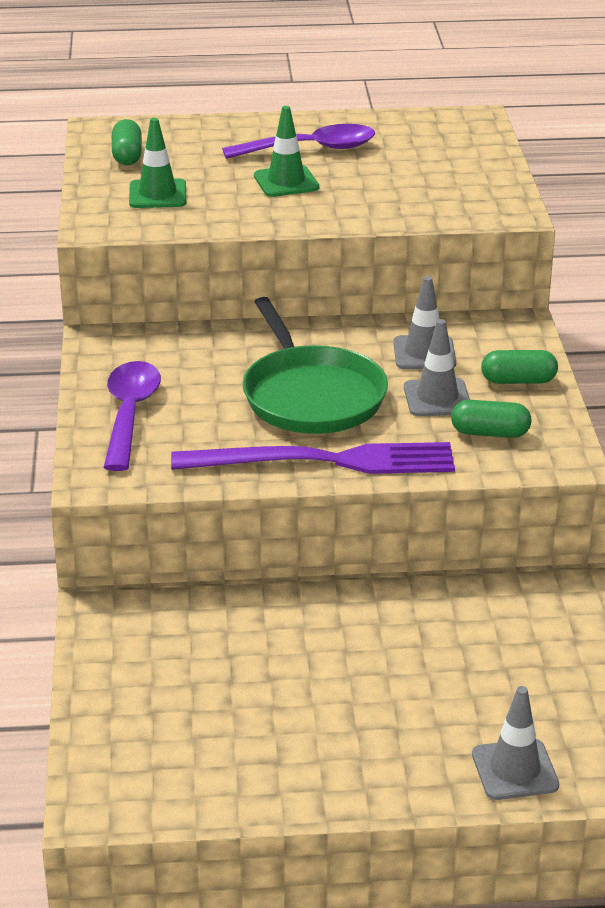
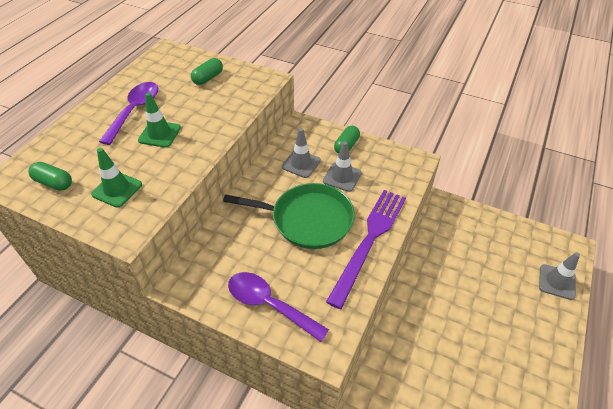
camera: 60 degrees left, 15 degrees up
green capsule [451,400,532,438] -> green capsule moved to [191,58,223,85]

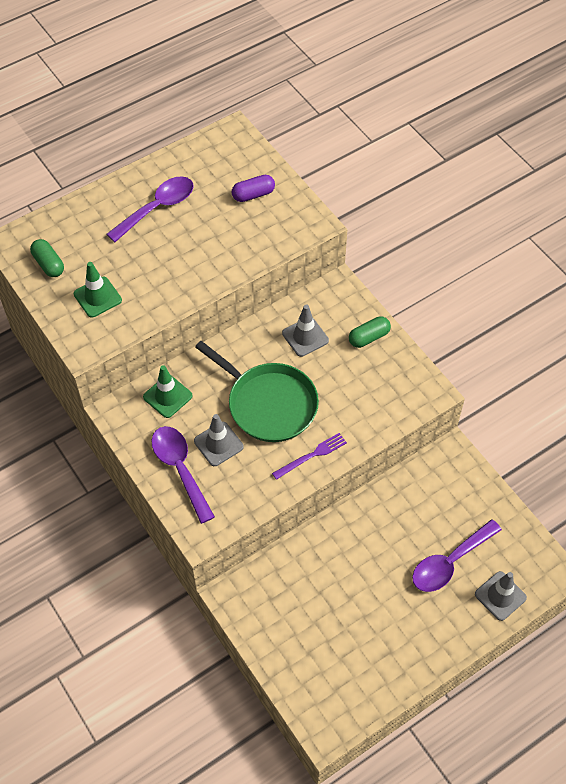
camera: 30 degrees right, 10 degrees up
green traffic cone [138,93,181,147] -> green traffic cone moved to [143,365,193,418]
green capsule [191,58,223,85] -> purple capsule [232,175,275,202]
grey traffic cone [323,141,362,192] -> grey traffic cone moved to [194,414,244,466]
purple fork [326,190,406,309] -> purple fork [272,433,347,480], size x0.49
none -> purple spoon [412,519,502,592]

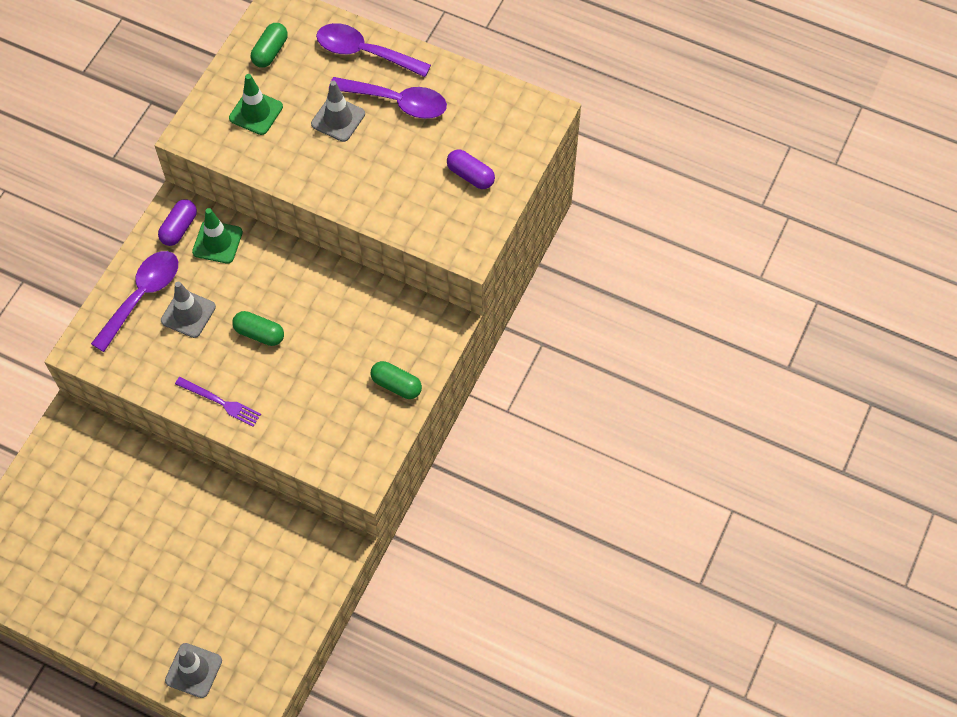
camera: 60 degrees right, 5 degrees up
green pan [195,341,319,442] -> green capsule [232,311,284,346]
grey traffic cone [282,305,329,357] -> grey traffic cone moved to [311,81,365,142]
purple spoon [412,519,502,592] -> purple spoon moved to [316,23,431,77]
none -> purple capsule [158,199,197,246]

